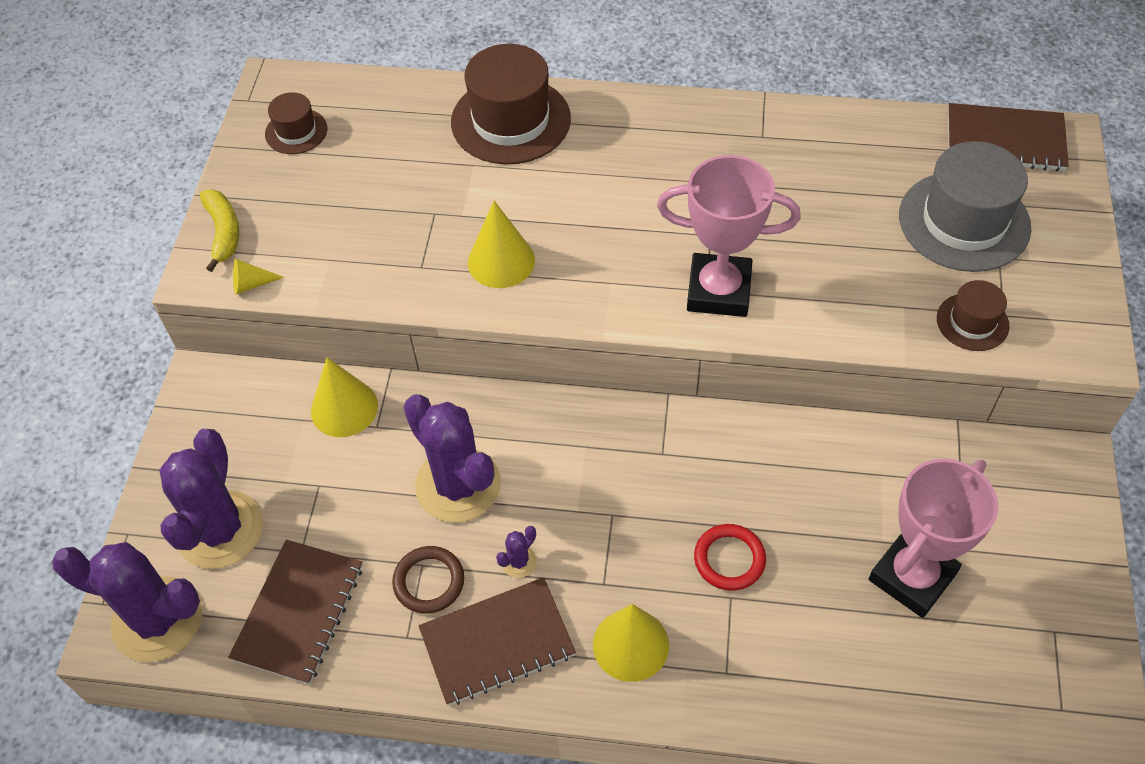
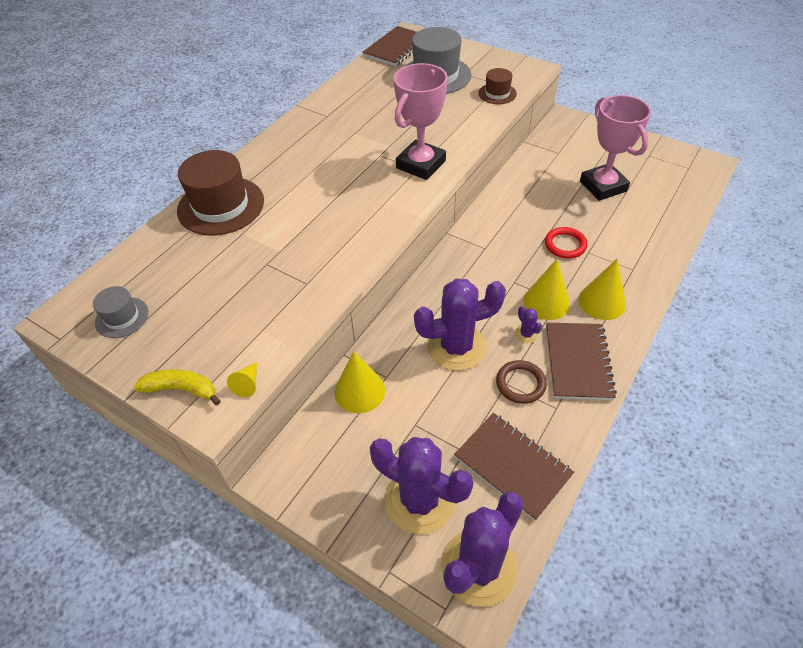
camera: 65 degrees left, 5 degrees down
brown hat [265,92,327,154] -> grey hat [93,286,148,338]
yellow cone [468,201,535,288] -> yellow cone moved to [523,259,570,320]

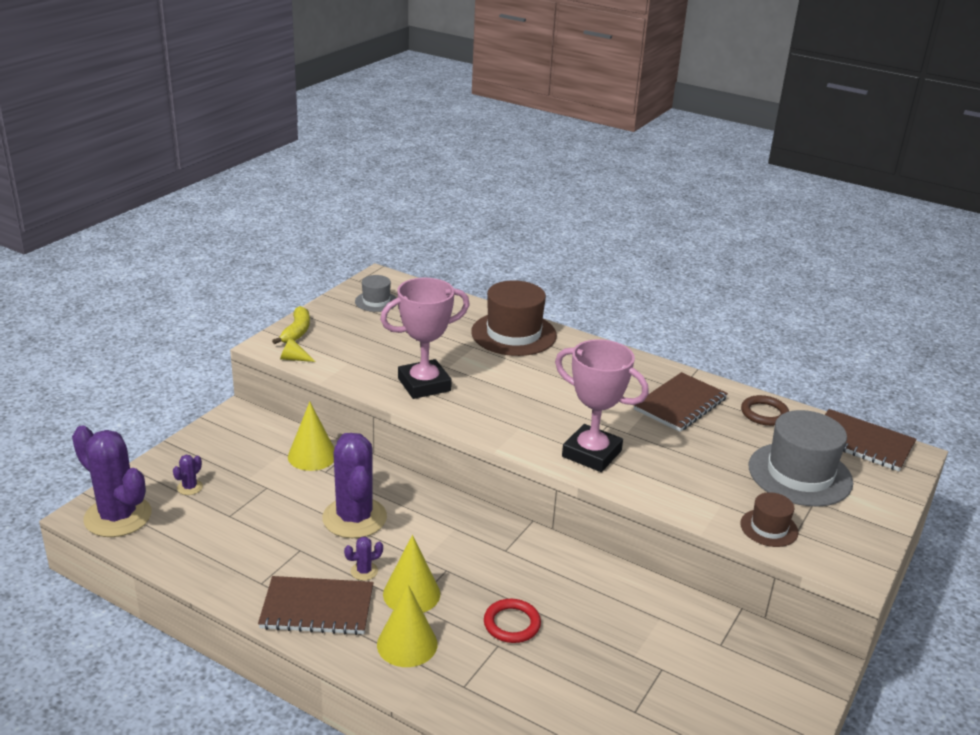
camera: 85 degrees right, 20 degrees down
purple cactus [370,437,473,534] -> purple cactus [173,455,203,495], size x0.40
brown notebook [454,413,574,521] -> brown notebook moved to [634,372,728,432]
brown ring [496,360,547,404] -> brown ring moved to [741,395,789,426]
pink trophy [580,95,651,201] -> pink trophy moved to [380,278,470,399]

